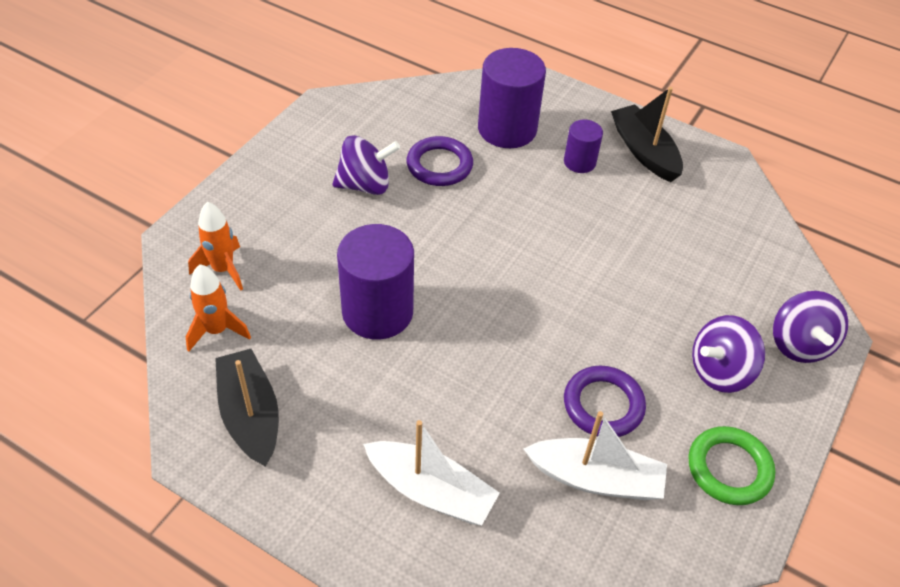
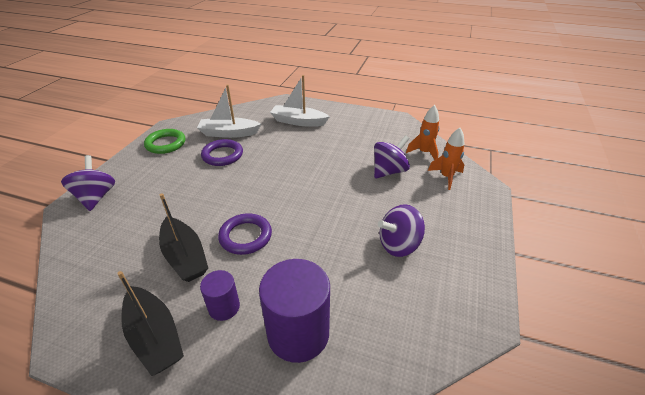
camera: 170 degrees right, 10 degrees down
black boat [215,349,279,467] -> black boat moved to [159,193,208,282]
purple cylinder [337,224,414,340] -> none
purple ring [407,136,473,186] -> purple ring moved to [218,213,272,255]
purple spinning top [692,315,765,393] -> purple spinning top moved to [374,135,410,179]

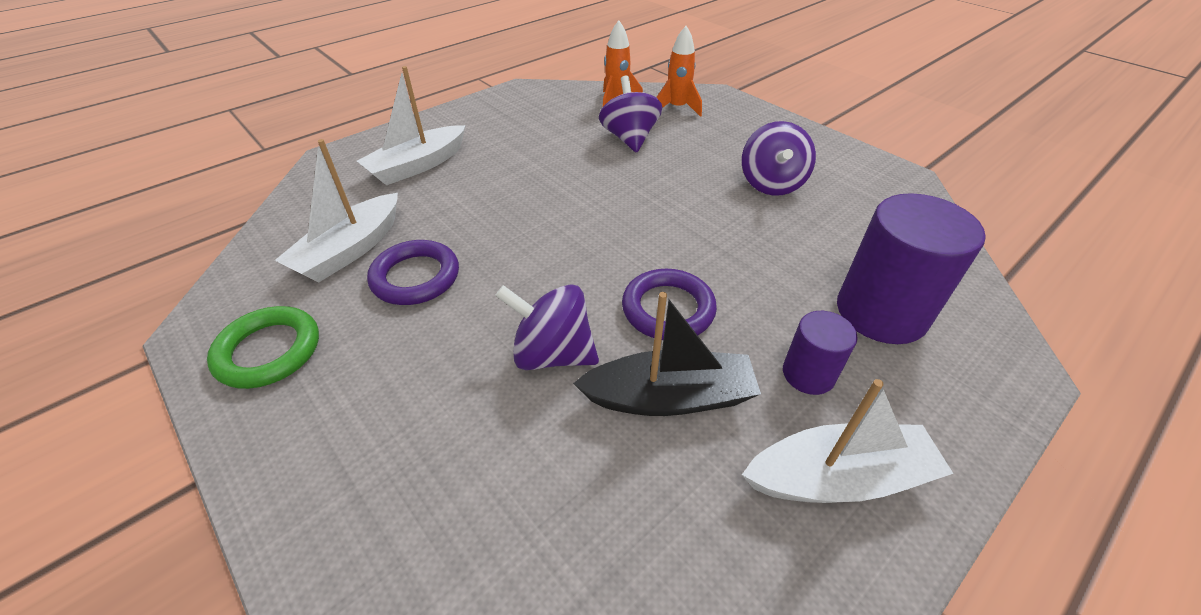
camera: 60 degrees left, 5 degrees up
purple spinning top [61,155,115,211] -> purple spinning top moved to [495,284,599,370]
black boat [117,271,184,376] -> white boat [742,379,954,503]

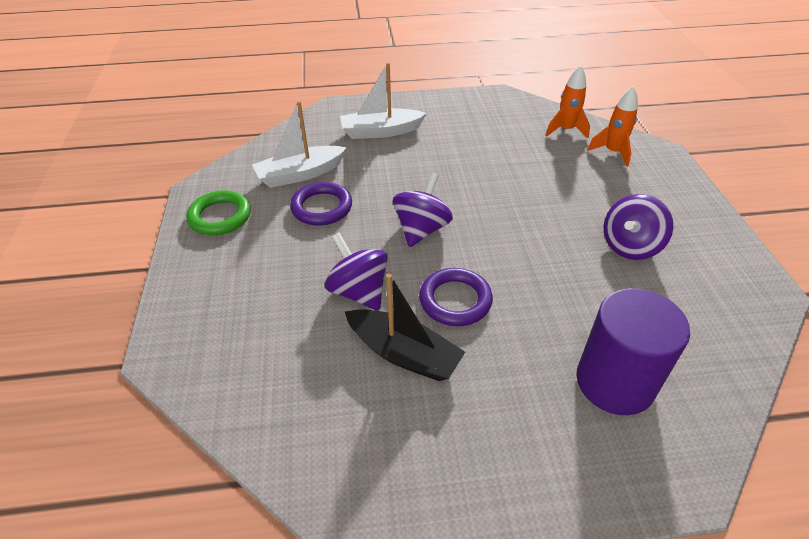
camera: 35 degrees right, 0 degrees up
purple spinning top [599,76,662,153] -> purple spinning top moved to [393,173,453,247]
white boat [742,379,954,503] -> none
purple cylinder [783,311,858,395] -> none

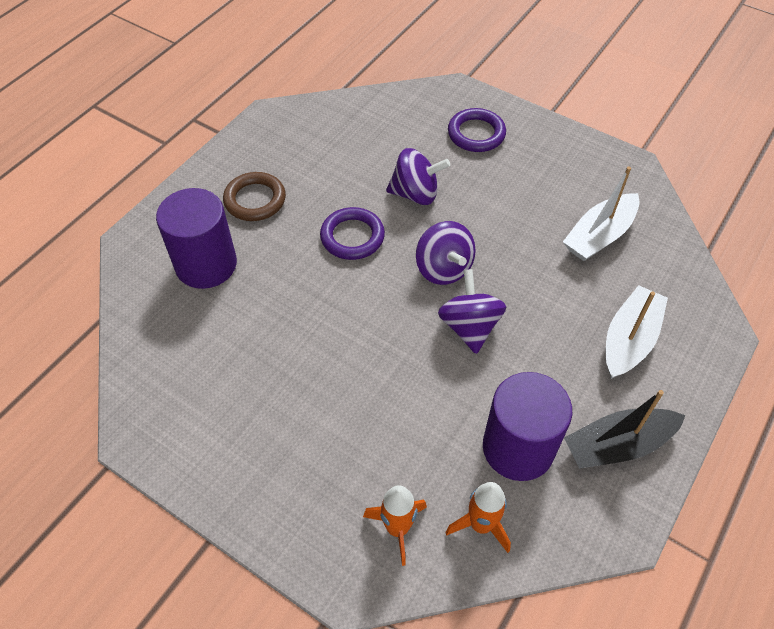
camera: 130 degrees right, 10 degrees up
green ring [186,190,251,235] -> none
white boat [252,101,347,188] -> white boat turned 150 degrees counterclockwise [563,167,639,261]
purple ring [290,182,352,226] -> purple ring moved to [448,108,506,152]
black boat [345,274,465,381] -> black boat moved to [564,390,686,469]
purple spinning top [603,194,673,260] -> purple spinning top moved to [438,269,506,354]
none -> brown ring [223,172,286,221]
none -> purple cylinder [483,372,572,481]

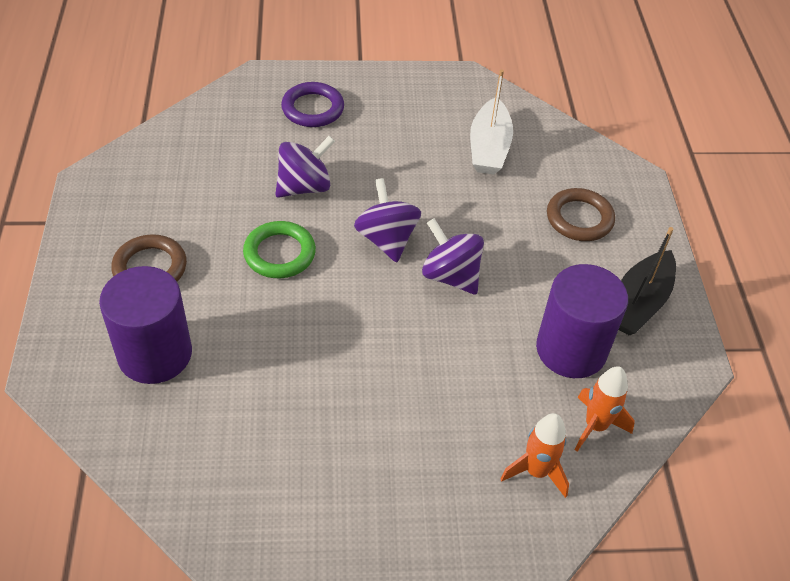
camera: 40 degrees left, 5 degrees down
purple ring [320,207,385,260] -> green ring [243,221,316,278]
purple spinning top [416,221,476,285] -> purple spinning top turned 135 degrees counterclockwise [354,178,421,262]
white boat [606,285,668,379] -> brown ring [547,188,615,241]

